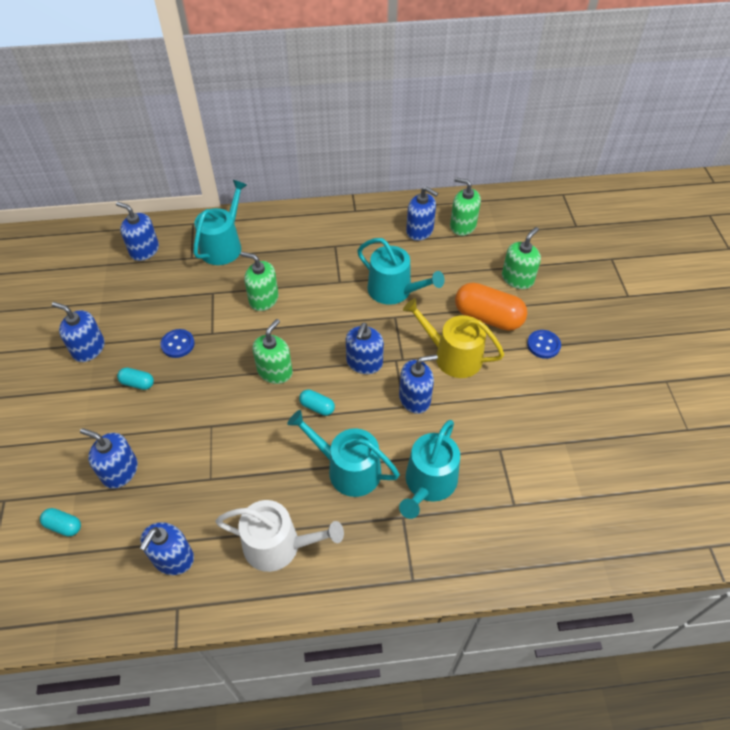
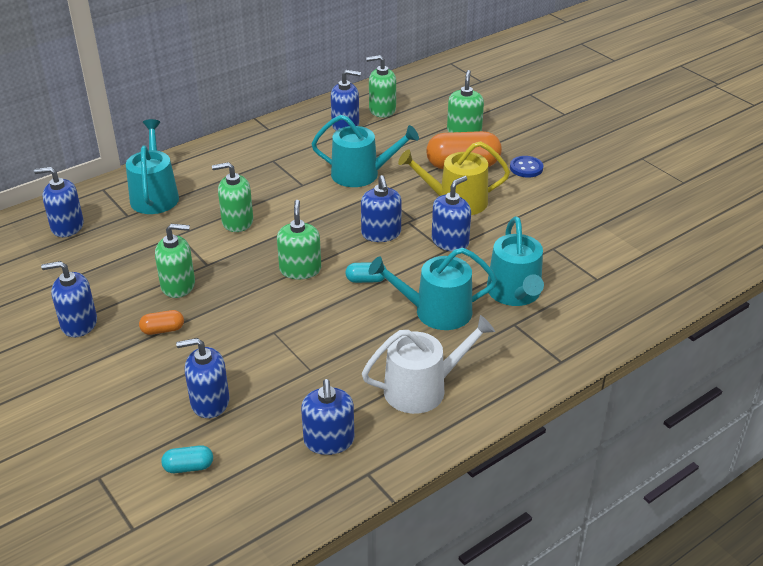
camera: 30 degrees left, 15 degrees down
turquoise capsule [117,367,154,390] -> orange capsule [139,310,184,335]
blue button [161,329,195,358] -> green soap dispenser [155,224,195,298]

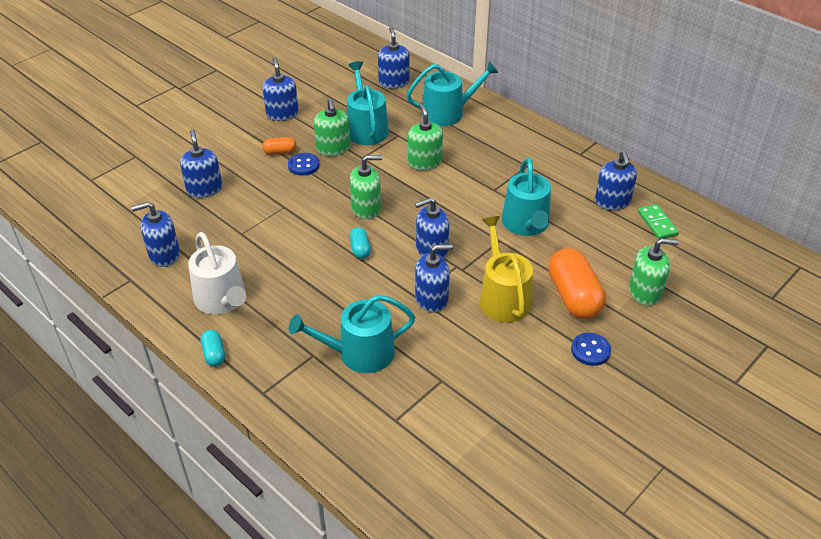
camera: 80 degrees right, 5 degrees up
orange capsule [139,310,184,335] -> orange capsule turned 75 degrees counterclockwise [262,137,296,155]
turquoise capsule [161,445,213,473] -> turquoise capsule moved to [201,330,225,366]
green soap dispenser [366,55,396,118] -> green domino [638,204,679,239]
turquoise watering can [368,248,497,330] -> turquoise watering can moved to [347,61,389,145]
blue soap dispenser [432,176,471,251] -> blue soap dispenser turned 45 degrees counterclockwise [415,244,453,313]
none -> blue button [288,153,320,176]

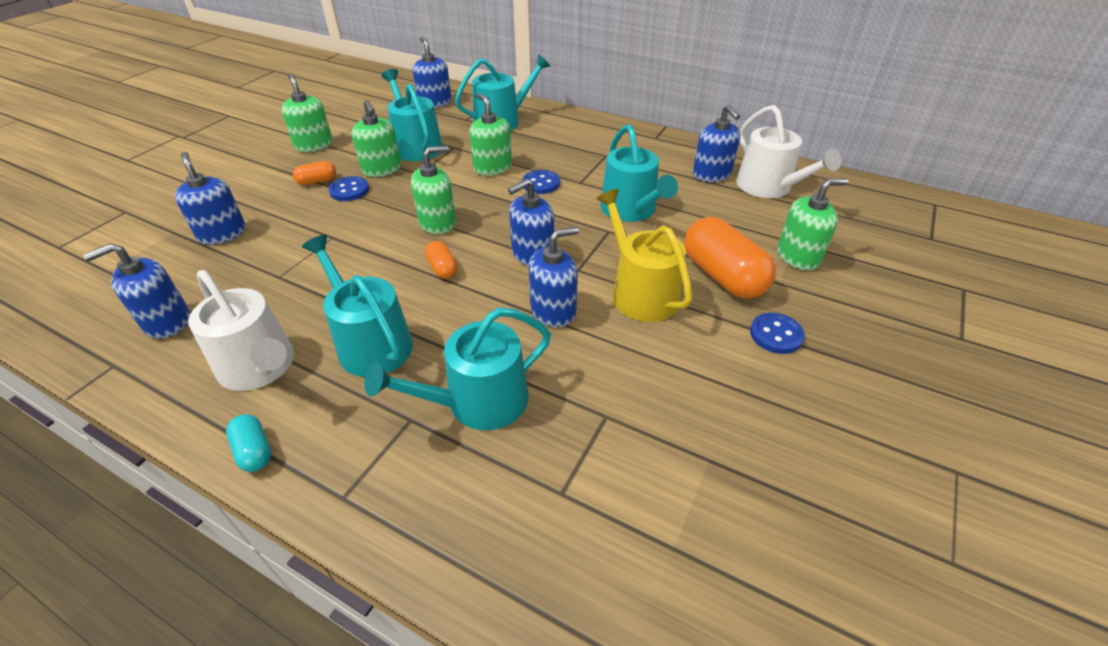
camera: 15 degrees left, 0 degrees up
blue soap dispenser [263,57,299,121] -> green soap dispenser [282,73,333,152]
turquoise capsule [349,227,371,259] -> orange capsule [425,241,457,279]
green domino [638,204,679,239] -> white watering can [736,105,841,198]
none -> turquoise watering can [302,235,413,377]
none -> blue button [522,170,560,194]

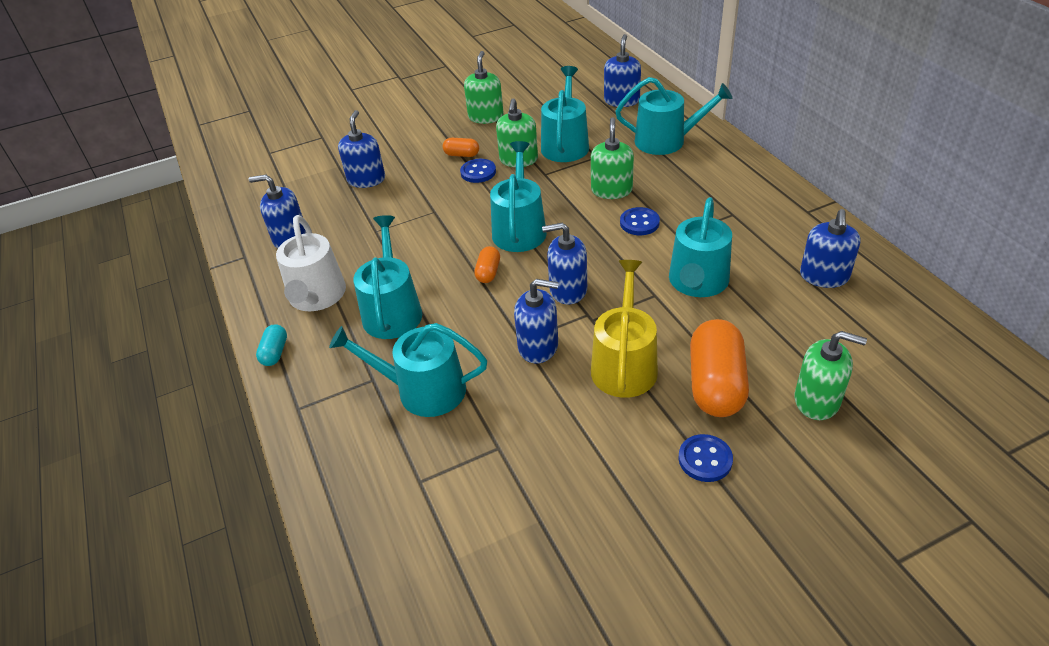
camera: 40 degrees right, 0 degrees up
green soap dispenser [411,146,456,234] -> turquoise watering can [490,141,547,252]
white watering can [736,105,841,198] -> none

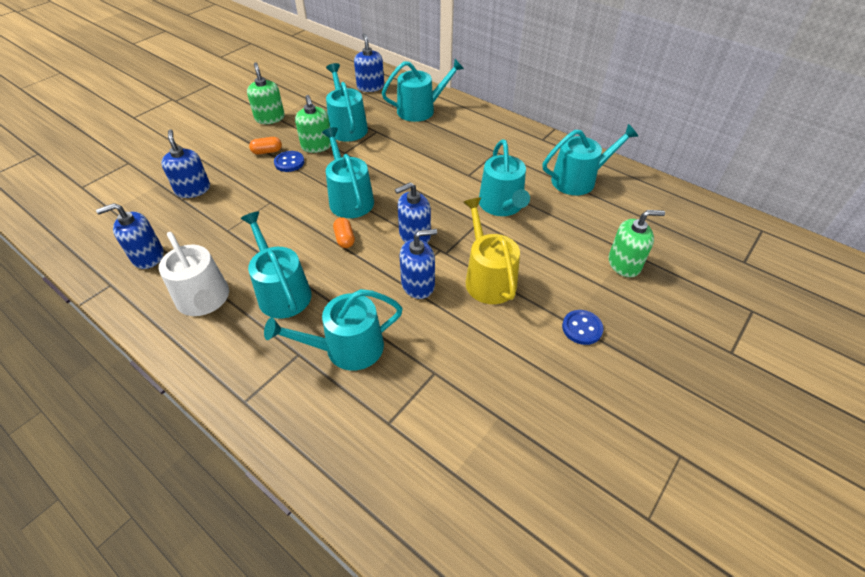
camera: 30 degrees left, 5 degrees up
turquoise capsule [256,324,287,366] -> none
green soap dispenser [591,117,634,199] -> none
blue button [620,207,660,235] -> none
orange capsule [690,319,749,417] -> none
blue soap dispenser [800,209,861,288] -> turquoise watering can [543,124,638,195]

